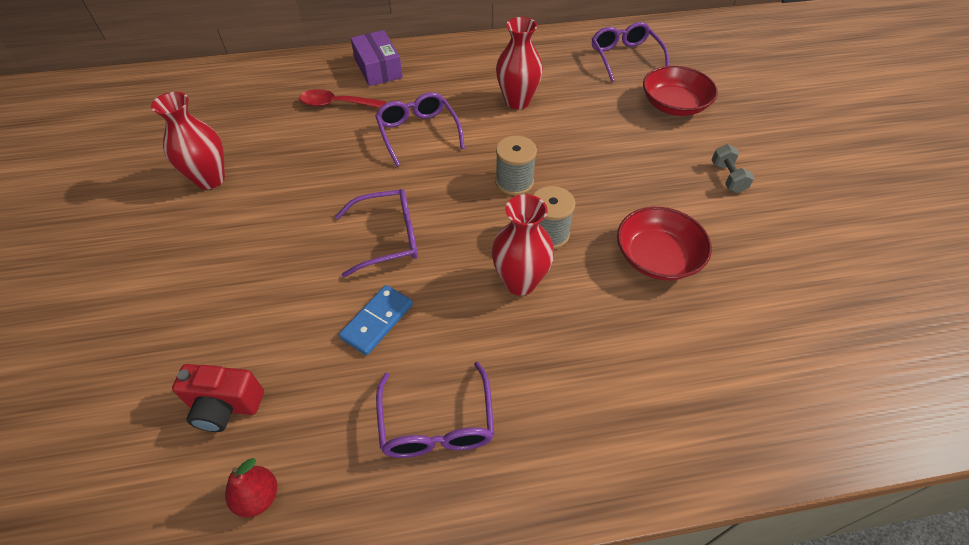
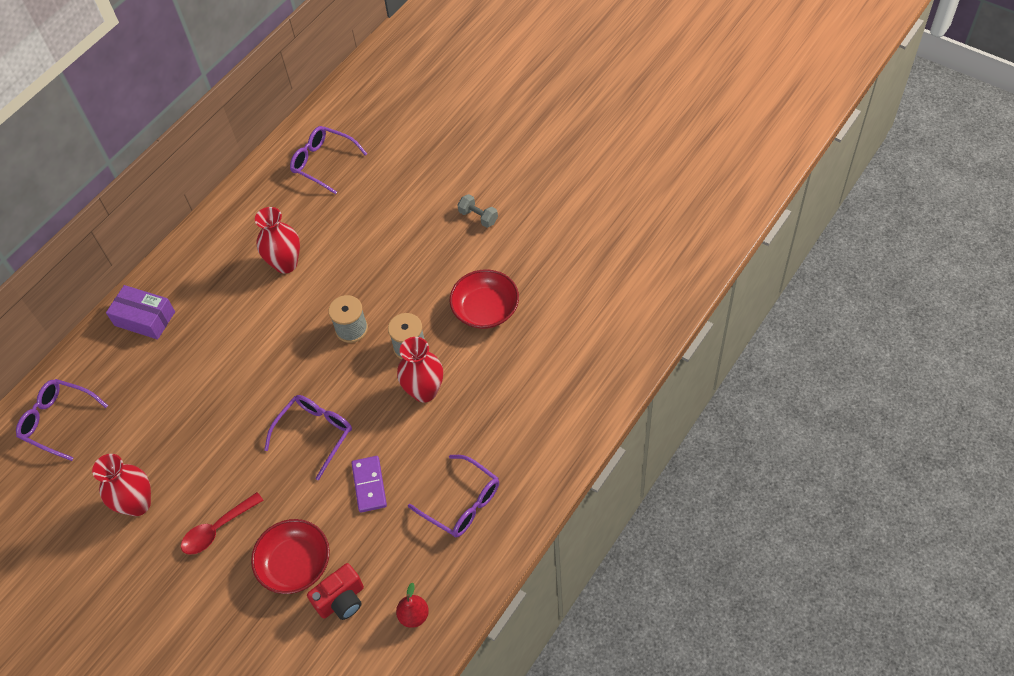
camera: 40 degrees left, 5 degrees up
red spoon [299,89,386,108] -> red spoon moved to [181,492,264,555]
blue domino [339,285,413,355] -> purple domino [351,456,387,513]
purple glasses [375,92,465,167] -> purple glasses moved to [16,379,108,461]
red bowl [643,66,718,116] -> red bowl moved to [251,519,330,594]

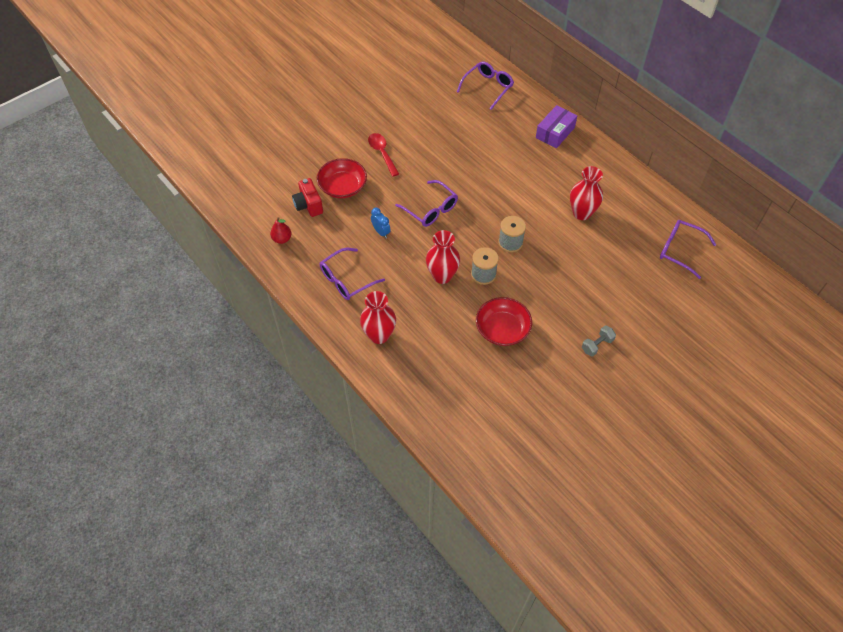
camera: 100 degrees right, 0 degrees up
red vase [92,454,151,516] -> red vase moved to [360,291,396,344]
purple glasses [290,126,367,194] -> purple glasses turned 105 degrees counterclockwise [660,220,717,279]
purple domino [351,456,387,513] -> blue clock [371,207,391,238]

